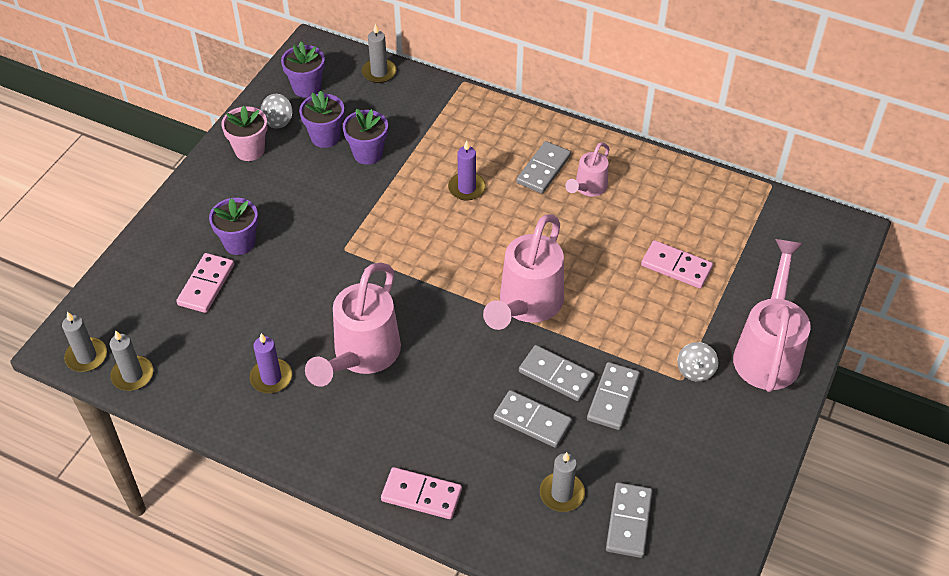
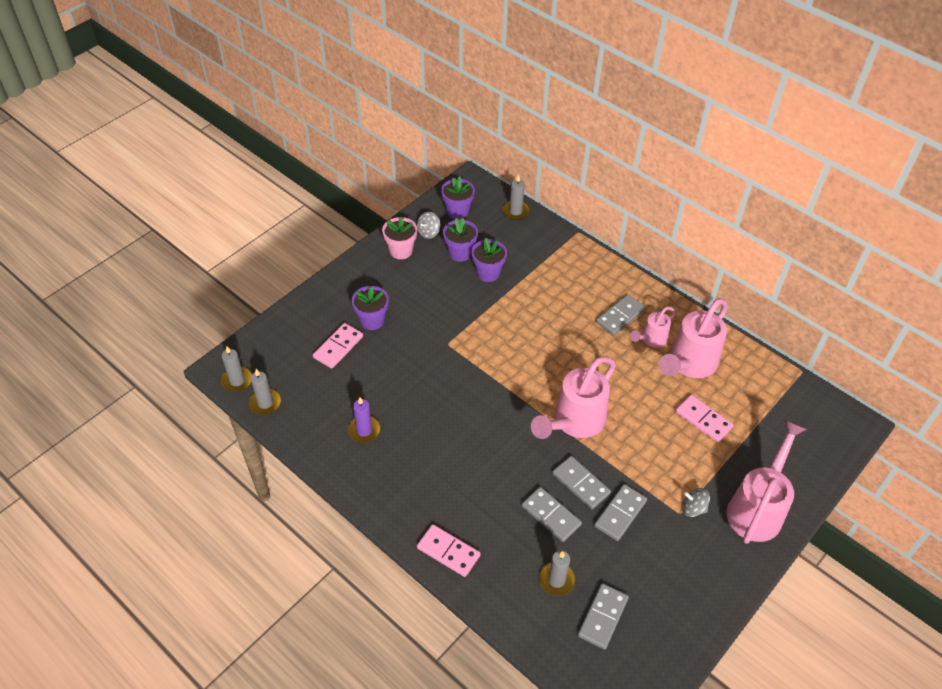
camera: 15 degrees right, 0 degrees up
pink watering can [305,263,401,387] -> pink watering can moved to [659,298,728,378]
purple candle [448,140,486,201] -> none
grey spinning top [677,342,718,382] -> grey spinning top turned 75 degrees clockwise [682,488,710,517]

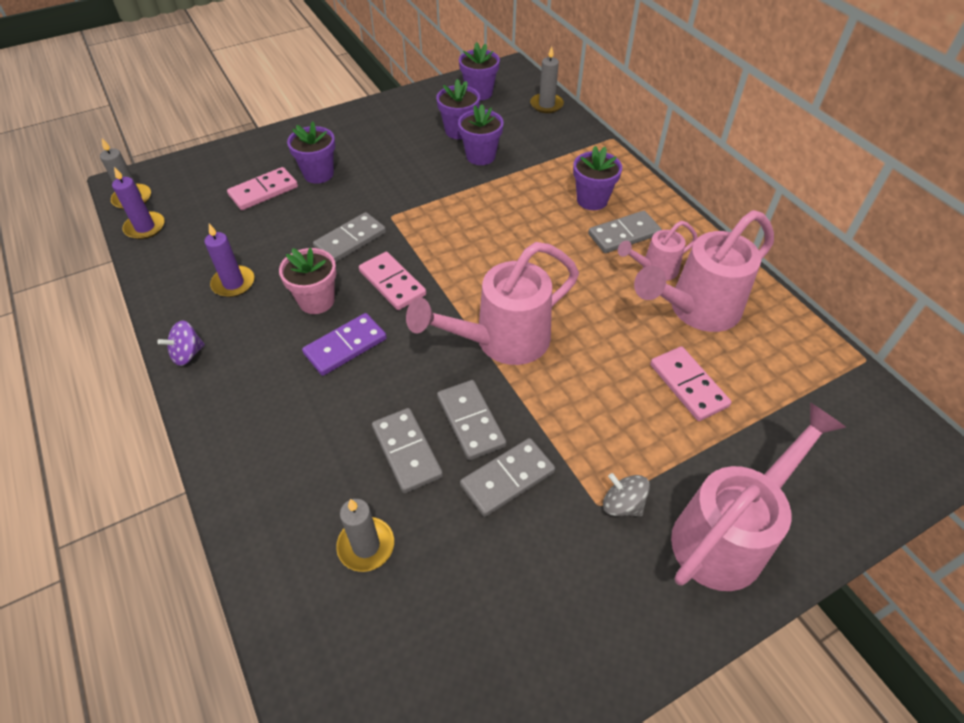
camera: 20 degrees right, 0 degrees up
grey candle [249,369,281,415] -> purple candle [112,167,164,239]
pink flower pot [382,217,417,259] -> pink flower pot moved to [279,248,337,314]
grey spinning top [417,212,440,239] -> none
pink domino [417,524,481,577] -> pink domino moved to [359,252,426,310]
grey domino [578,583,629,650] -> grey domino moved to [313,212,386,263]
none -> purple spinning top [157,320,205,366]
none -> purple domino [302,313,387,376]
none -> purple flower pot [573,146,622,210]

